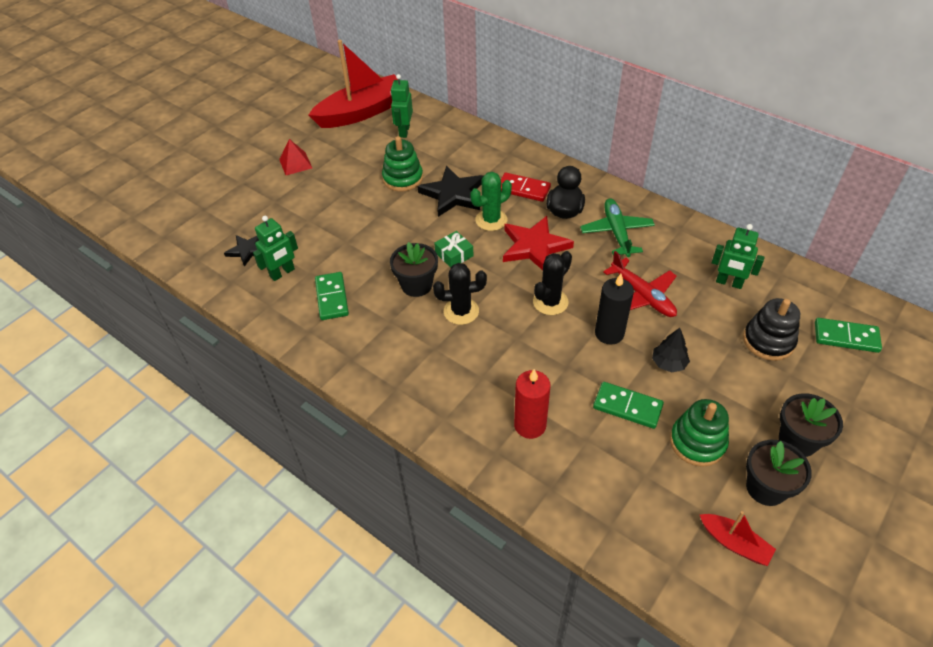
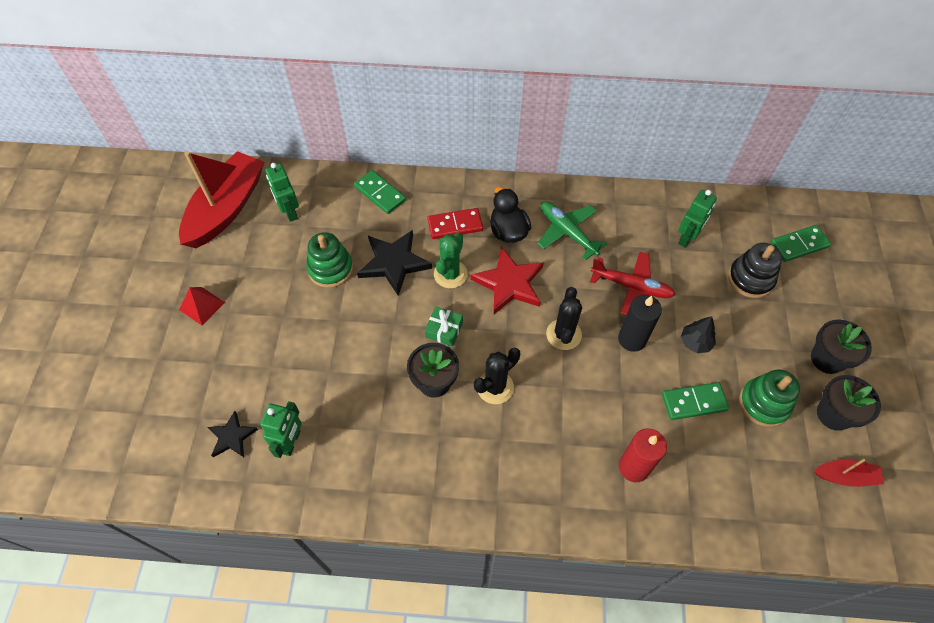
camera: 35 degrees left, 10 degrees up
green domino [315,272,349,320] -> green domino moved to [354,170,406,214]
green robot [712,224,765,289] -> green robot turned 45 degrees counterclockwise [678,190,717,248]

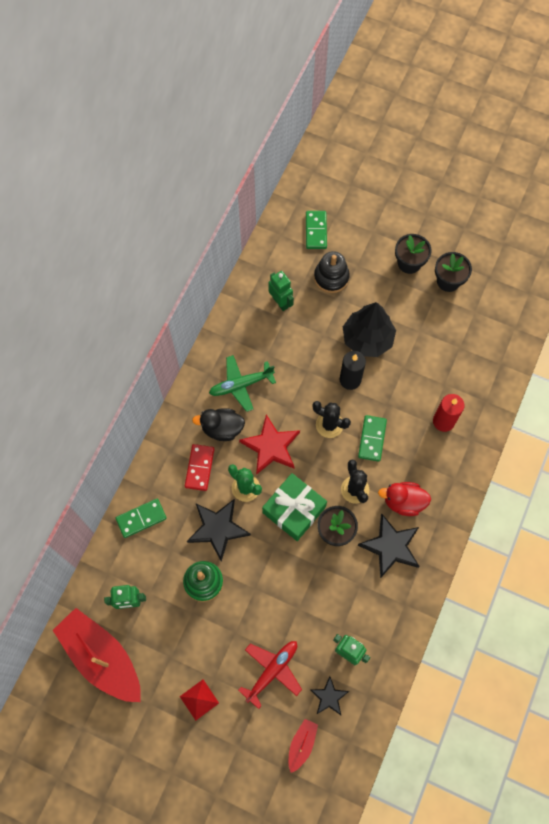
camera: 70 degrees left, 10 degrees up
green gift [425,306,463,346] -> green gift [262,473,327,541], size x1.91
red plane [590,252,676,315] -> red plane moved to [238,641,302,709]
green domino [662,382,729,420] -> green domino moved to [358,415,387,462]
black tree [681,316,716,353] -> black tree [343,302,396,357], size x2.04
green stacking toy [739,369,800,427] -> none
red boat [815,459,884,487] -> red boat moved to [289,719,318,773]
none -> black star [357,514,420,579]
none -> red duck [378,482,431,516]

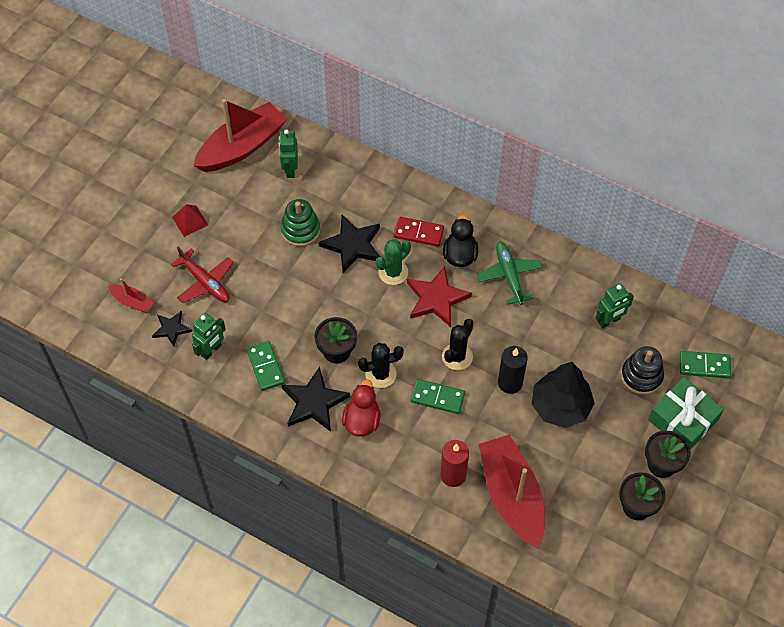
camera: 95 degrees right, 10 degrees down
green domino [116,499,167,538] -> green domino moved to [246,340,285,391]
green gift [262,473,327,541] -> green gift moved to [648,377,724,450]
none -> red boat [478,435,545,548]

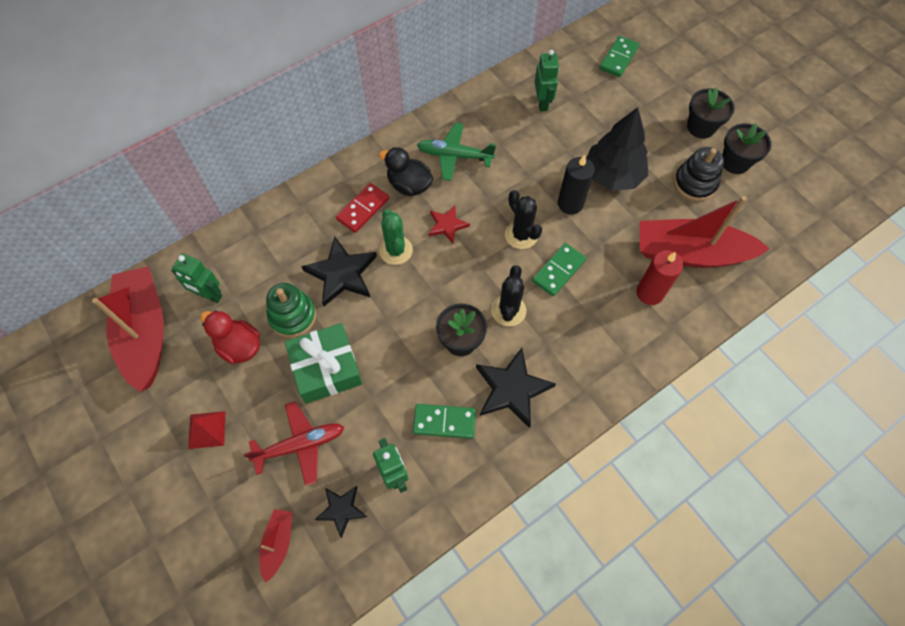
camera: 65 degrees left, 5 degrees up
red boat [108,278,154,313] -> red boat turned 45 degrees counterclockwise [259,509,292,583]
red duck [342,379,381,437] -> red duck moved to [200,310,260,364]
red star [407,266,472,327] -> red star [428,206,470,243], size x0.59
black stacking toy [621,346,664,395] -> black stacking toy moved to [674,147,724,201]
green gift [648,377,724,450] -> green gift moved to [285,323,362,404]

